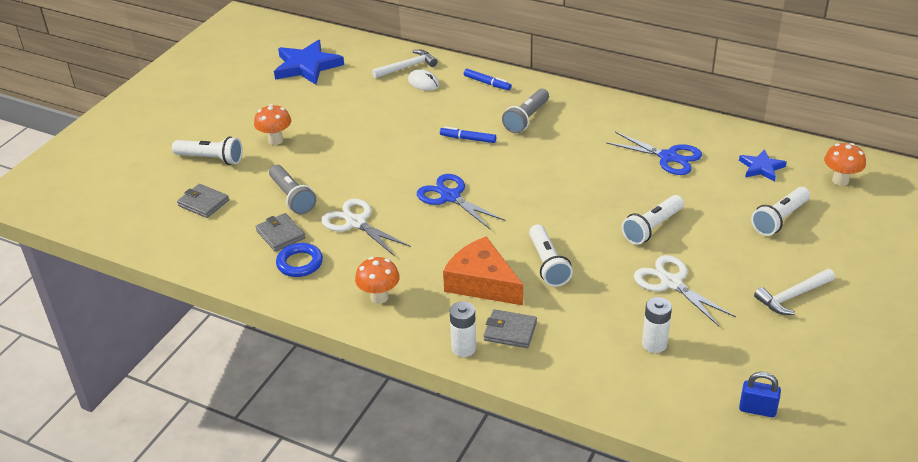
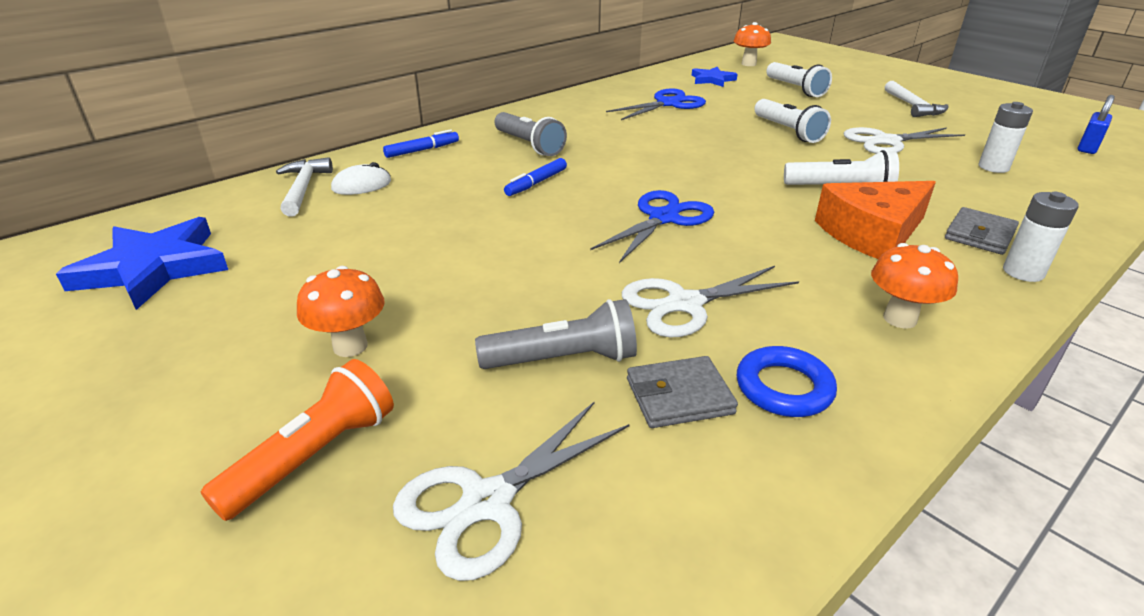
camera: 70 degrees left, 5 degrees down
white flashlight [172,136,243,165] -> orange flashlight [201,359,394,521]
grey wallet [177,184,229,218] -> white scissors [393,401,630,581]
blue scissors [417,174,505,229] -> blue scissors turned 150 degrees clockwise [590,190,714,263]

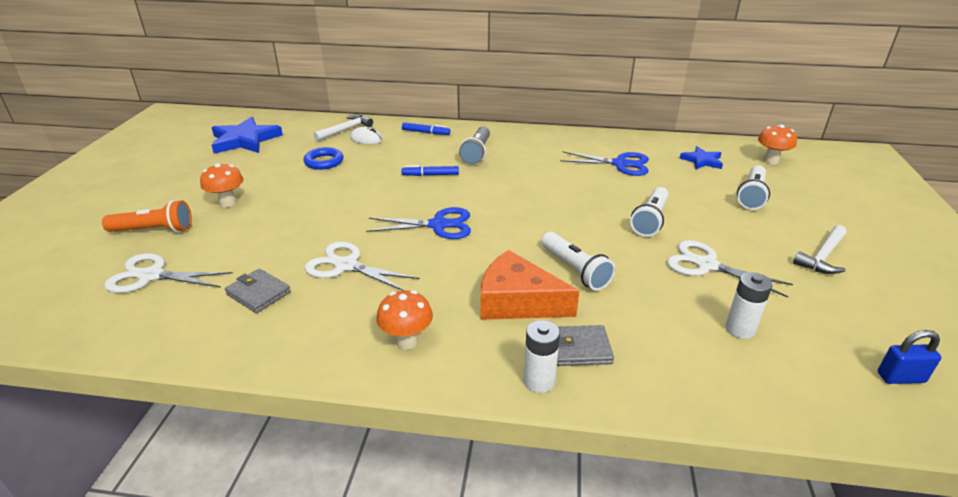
camera: 50 degrees right, 0 degrees up
grey flashlight [475,299,637,369] -> none
blue ring [737,346,837,417] -> blue ring moved to [304,147,344,170]

